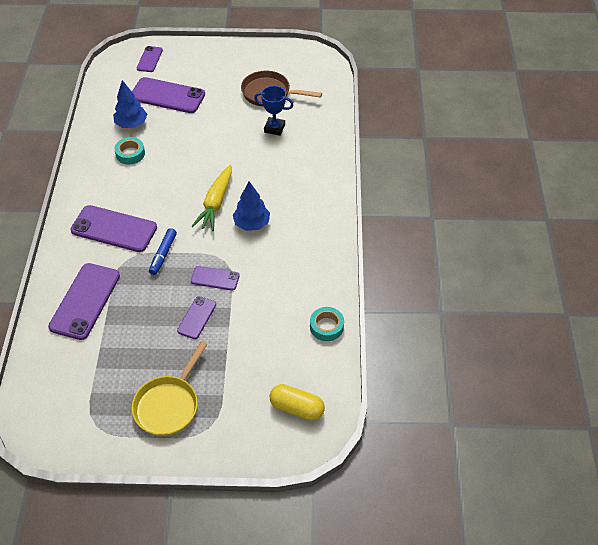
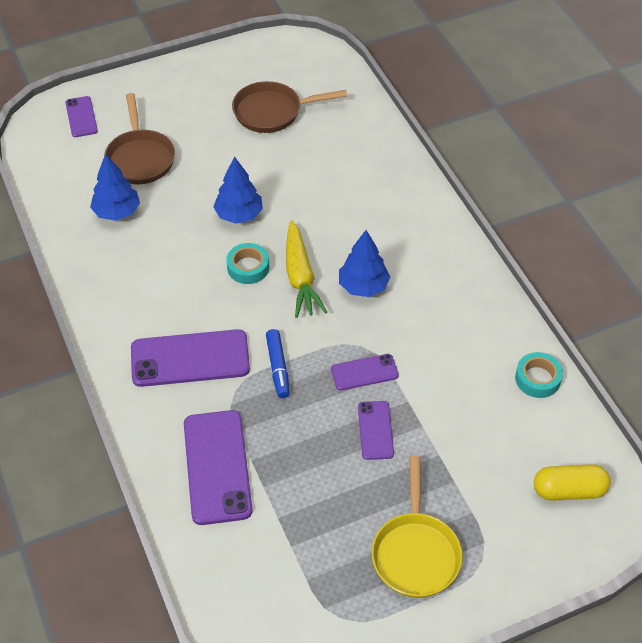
camera: 25 degrees left, 0 degrees up
turquoise tape [114,137,145,164] -> turquoise tape moved to [226,243,269,284]
purple phone [132,77,205,113] -> brown pan [104,93,175,184]
blue trophy [254,86,293,136] -> none
none -> blue tree [213,156,263,224]

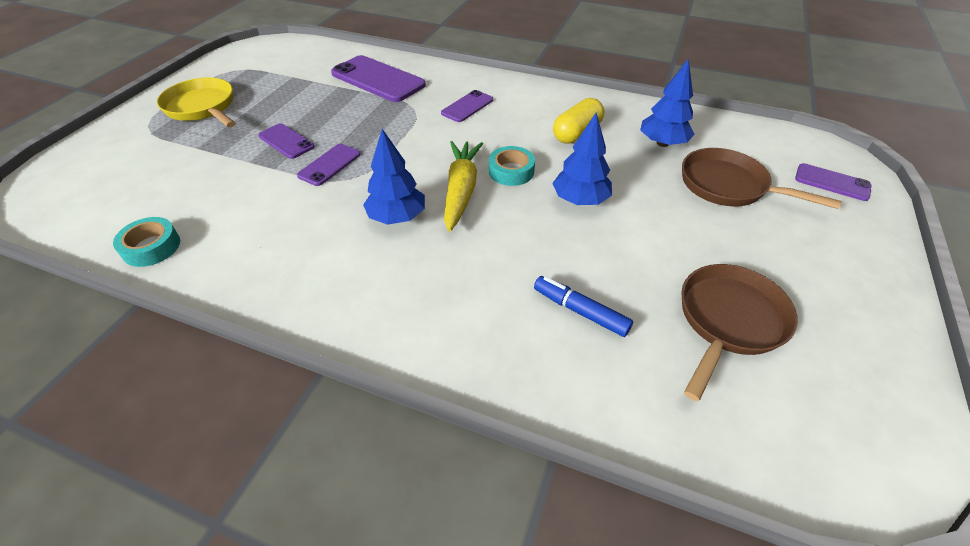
camera: 135 degrees right, 5 degrees down
purple phone [131,329,250,387] -> purple phone [441,90,493,122], size x0.55
blue marker [266,329,290,398] -> blue marker moved to [534,276,633,337]
yellow carrot [286,220,327,318] -> yellow carrot turned 60 degrees clockwise [444,141,483,232]
yellow capsule [534,464,611,501] -> yellow capsule moved to [553,98,604,144]

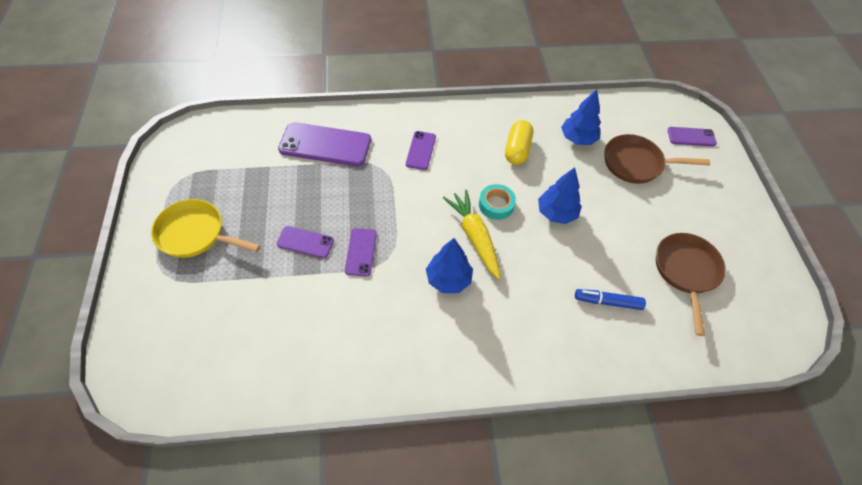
camera: 30 degrees left, 10 degrees up
turquoise tape [113,217,180,267] -> none

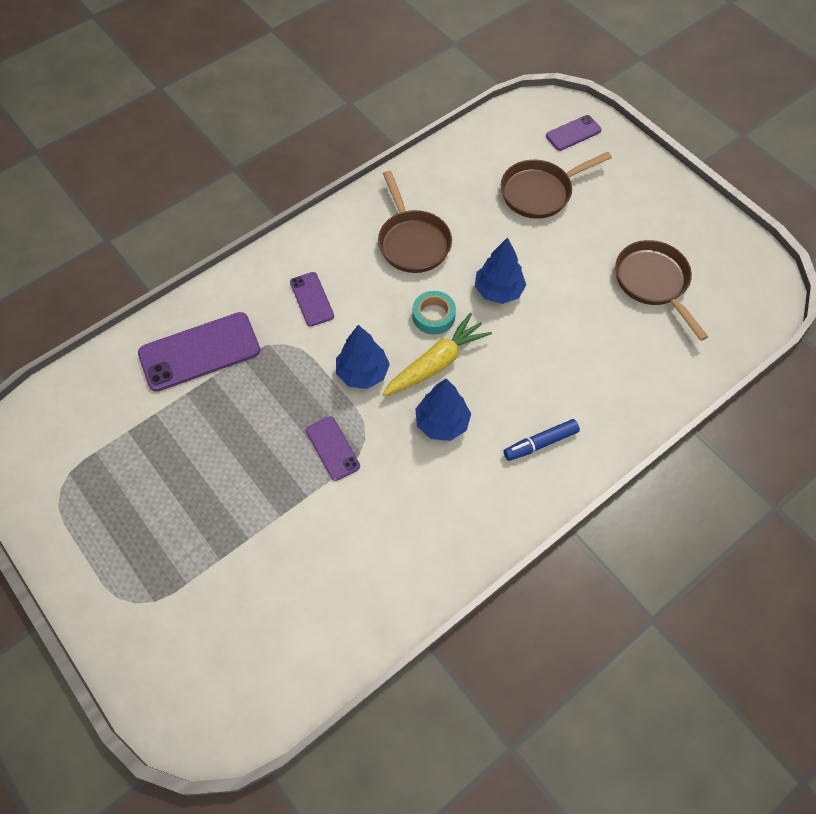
camera: 30 degrees left, 5 degrees up
yellow pan [151,199,260,258] -> none
purple phone [277,226,334,259] -> none
yellow carrot [443,189,501,280] -> yellow carrot turned 105 degrees clockwise [382,313,492,396]
yellow capsule [505,120,533,165] -> brown pan [378,171,452,273]
blue tree [561,89,601,145] -> blue tree moved to [336,325,390,389]
blue marker [575,289,646,310] -> blue marker moved to [504,419,580,461]

